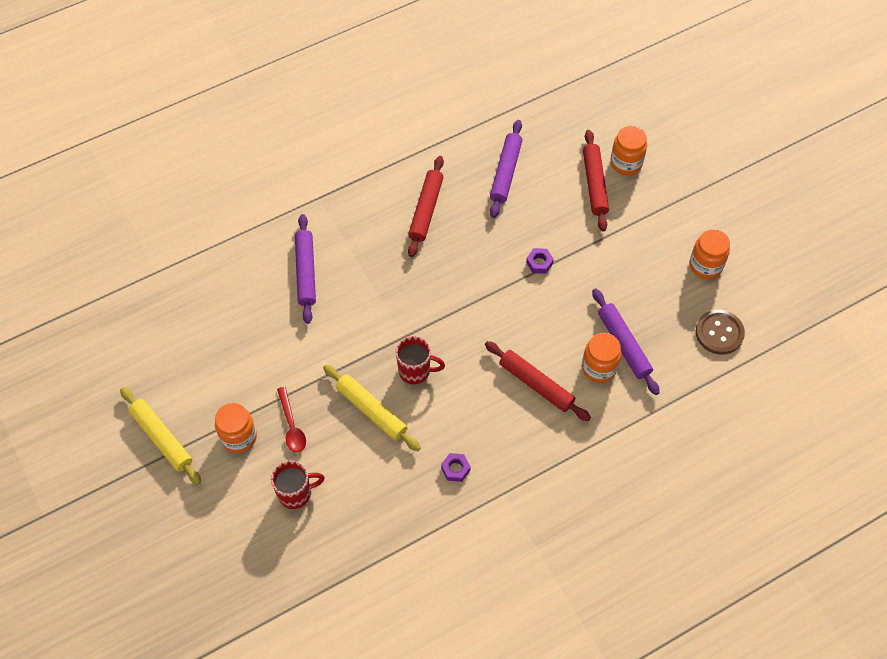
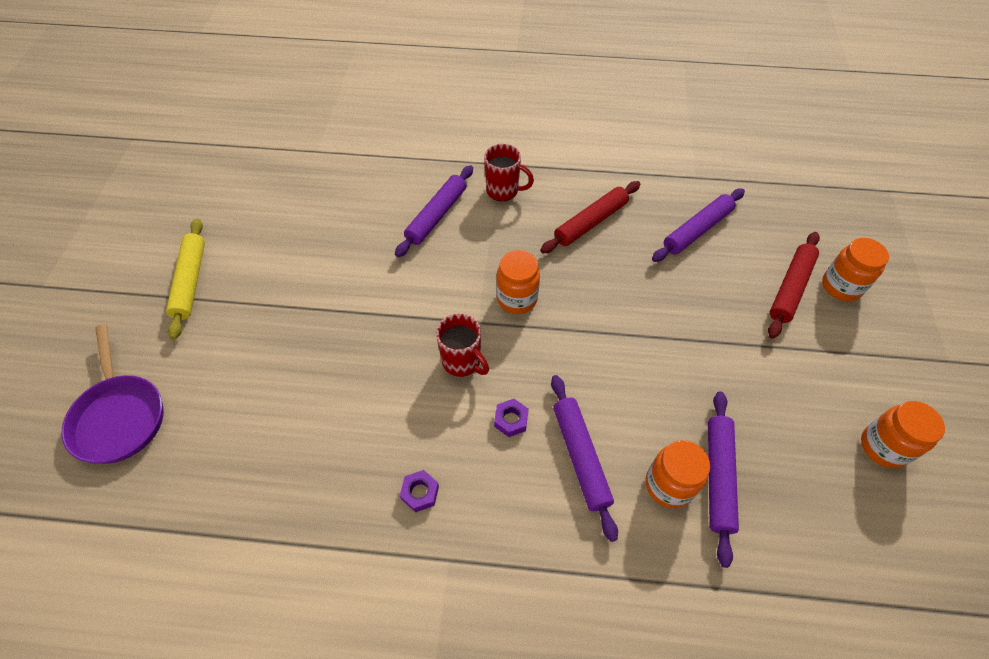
camera: 35 degrees right, 5 degrees down
orange jar [215,403,257,453] -> orange jar moved to [496,250,540,314]
red mug [271,460,325,509] -> red mug moved to [484,144,534,201]
red spoon [277,387,306,453] -> none
yellow rolling pin [323,364,421,451] -> none
red rolling pin [485,341,591,421] -> purple rolling pin [551,375,618,542]
purple nut [526,248,554,274] -> purple nut moved to [494,399,529,437]
brown button [696,310,745,355] -> none
none -> purple pan [61,324,164,464]

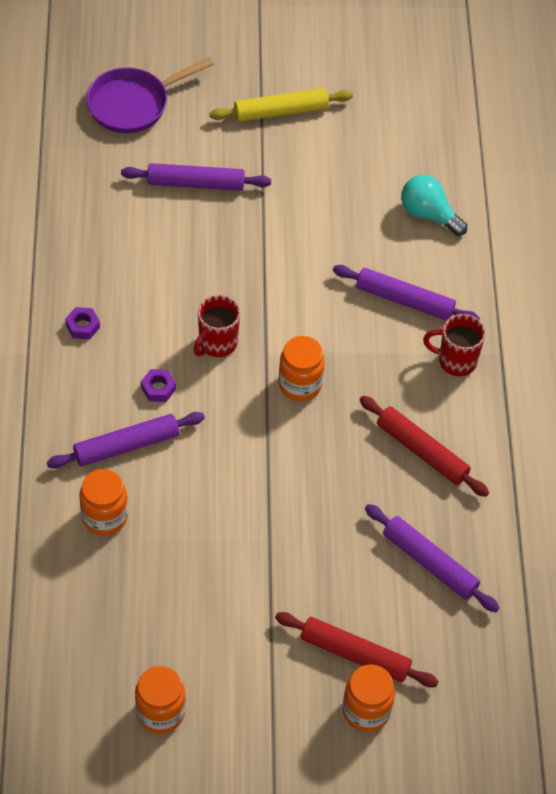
camera: 80 degrees right, 0 degrees up
red mug [484,144,534,201] -> red mug turned 90 degrees clockwise [423,314,486,376]
purple rolling pin [708,391,739,568] -> purple rolling pin moved to [121,163,271,191]
none -> turquoise light bulb [401,175,467,236]

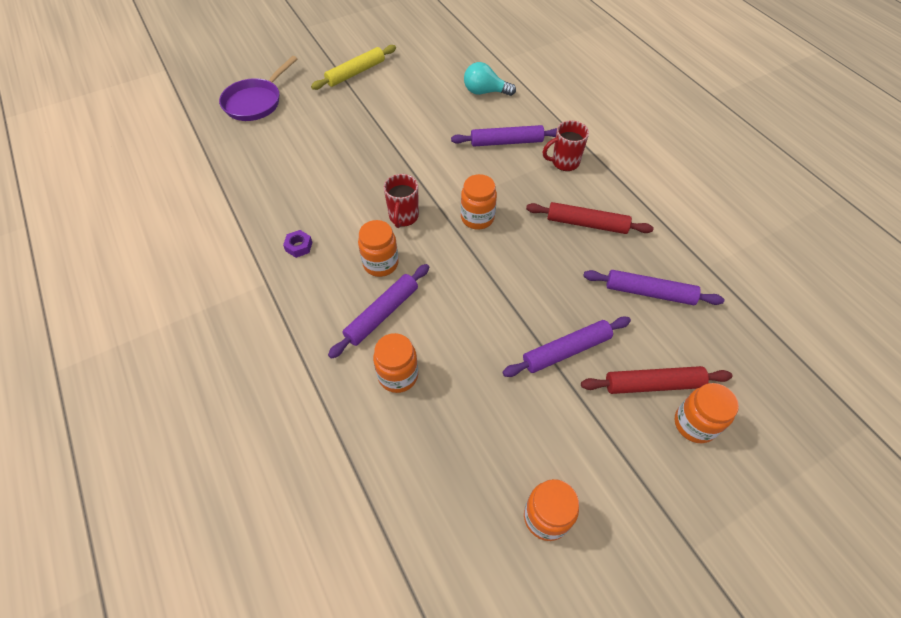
camera: 25 degrees left, 0 degrees up
purple rolling pin [121,163,271,191] -> purple rolling pin moved to [502,316,631,377]
purple nut [141,369,176,402] -> orange jar [358,220,399,277]

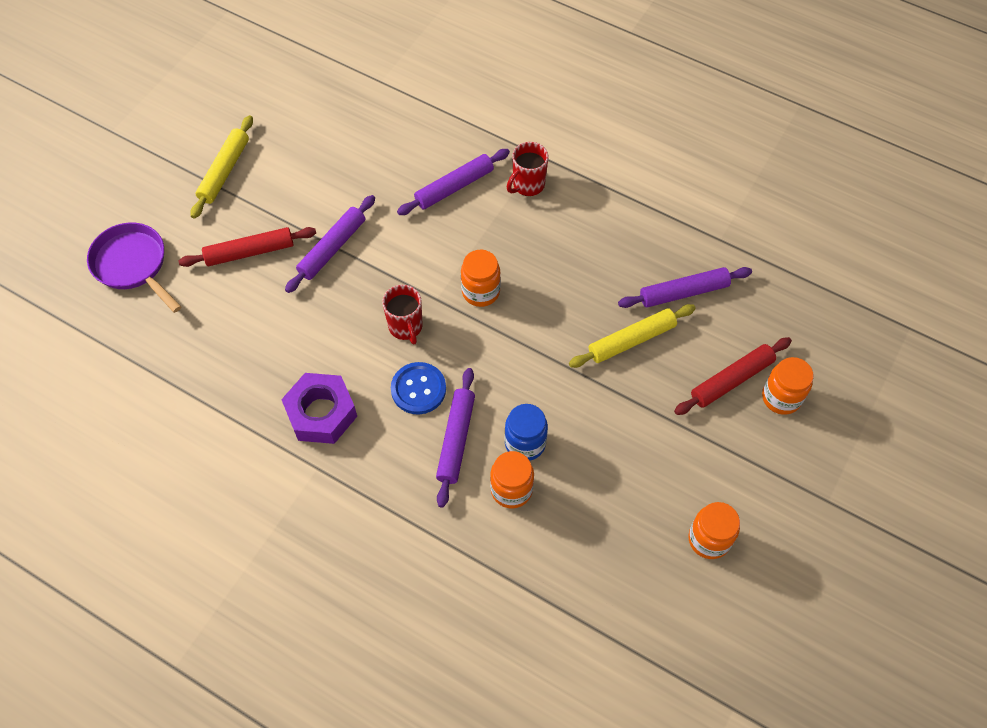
camera: 30 degrees left, 5 degrees up
purple pan [219,56,297,121] -> purple pan turned 135 degrees clockwise [87,222,182,313]
purple nut [283,230,312,258] -> purple nut [281,373,357,444], size x2.25
orange jar [358,220,399,277] -> blue button [391,362,446,414]
turquoise light bulb [464,62,516,96] -> none
purple rolling pin [502,316,631,377] -> purple rolling pin moved to [285,195,375,293]
red rolling pin [526,202,654,234] -> red rolling pin moved to [178,227,316,267]
none -> blue jar [505,404,548,461]
none -> yellow rolling pin [569,304,696,368]

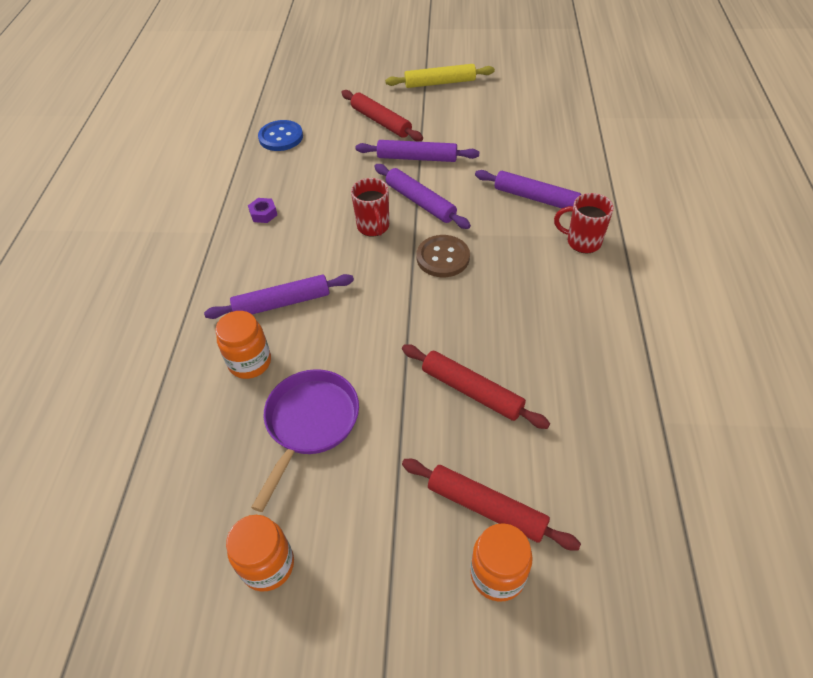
camera: 65 degrees right, 10 degrees down
purple pan [87,222,182,313] -> purple pan moved to [251,369,359,512]
purple nut [281,373,357,444] -> purple nut [248,198,277,223], size x0.45
red mug [382,285,422,344] -> red mug turned 60 degrees counterclockwise [351,178,389,237]
blue button [391,362,446,414] -> blue button moved to [258,120,303,151]
orange jar [461,250,501,307] -> brown button [416,235,470,277]
blue jar [505,404,548,461] -> none
yellow rolling pin [569,304,696,368] -> red rolling pin [402,344,550,429]
purple rolling pin [618,267,752,308] -> purple rolling pin moved to [374,164,471,229]

